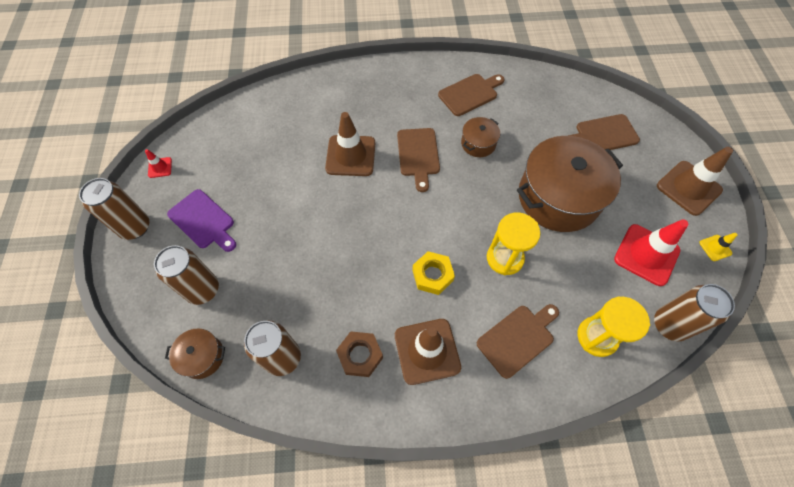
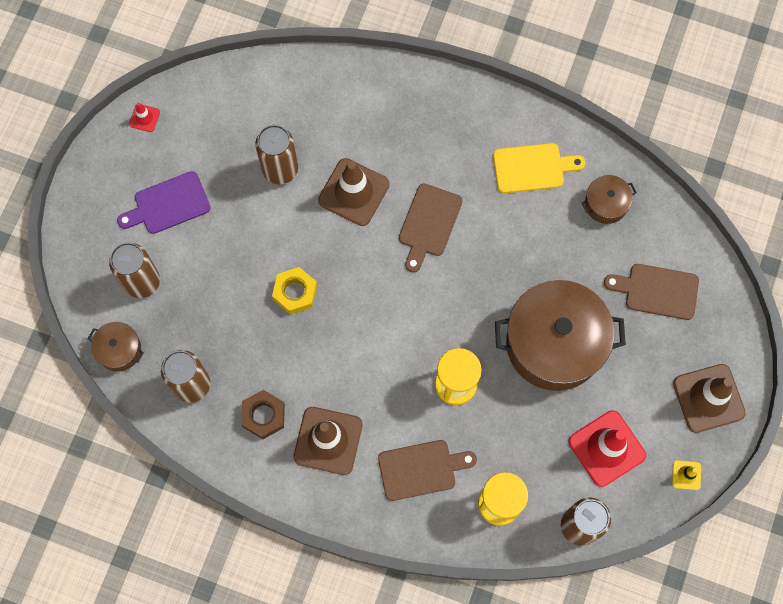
camera: 25 degrees right, 10 degrees up
brown can [79,178,149,240] -> brown can moved to [255,125,298,184]
purple cutting board [167,189,236,252] -> purple cutting board turned 90 degrees clockwise [117,171,211,234]
yellow nut [412,251,455,295] -> yellow nut moved to [272,267,317,315]
brown cutting board [438,74,505,116] -> yellow cutting board [493,143,585,193]
brown pot [461,117,500,157] -> brown pot moved to [582,175,637,224]

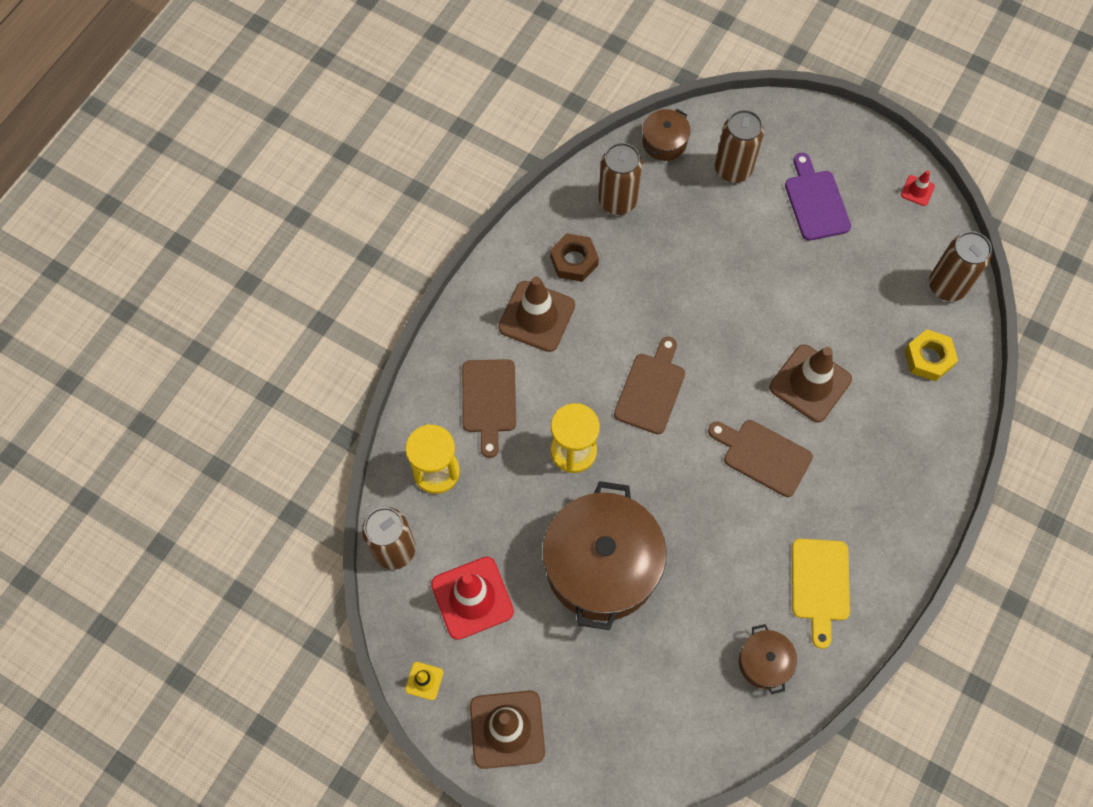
camera: 100 degrees right, 5 degrees down
brown can [255,125,298,184] -> brown can moved to [929,231,992,301]
yellow nut [272,267,317,315] -> yellow nut moved to [905,329,958,382]
brown cutting board [604,264,699,320] -> brown cutting board moved to [614,337,685,434]

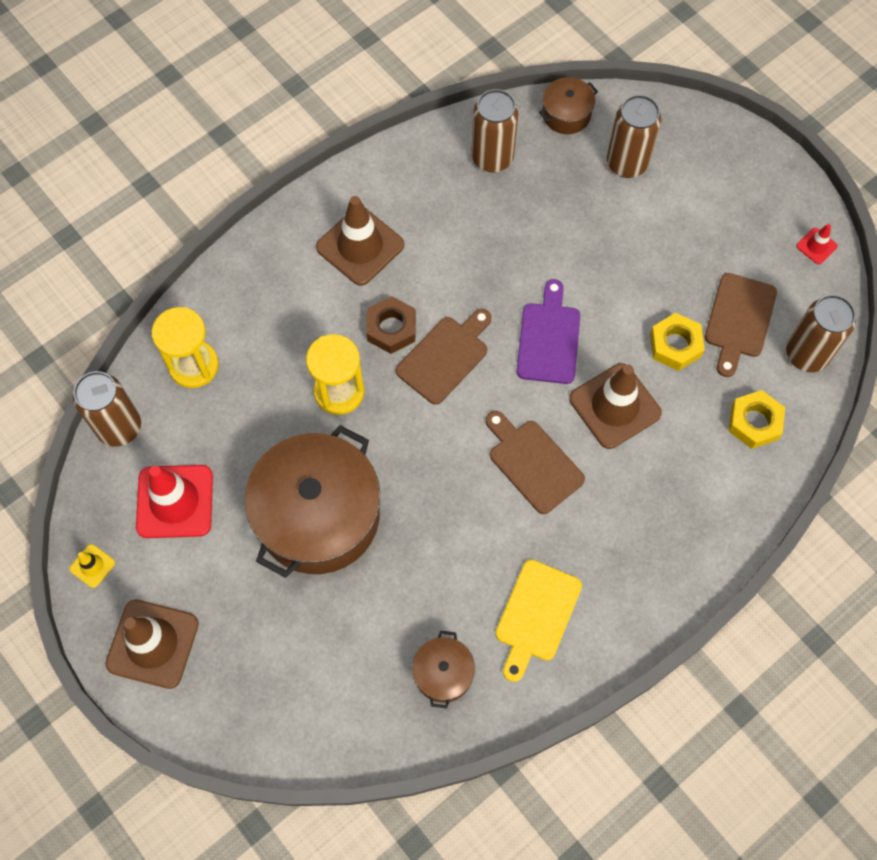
camera: 20 degrees right, 0 degrees up
brown cutting board [462,359,516,458] -> brown cutting board moved to [705,273,777,377]
brown nut [550,233,599,282] -> brown nut moved to [366,296,416,354]
purple cutting board [785,153,851,241] -> purple cutting board moved to [517,279,580,384]
none -> yellow nut [650,313,705,371]

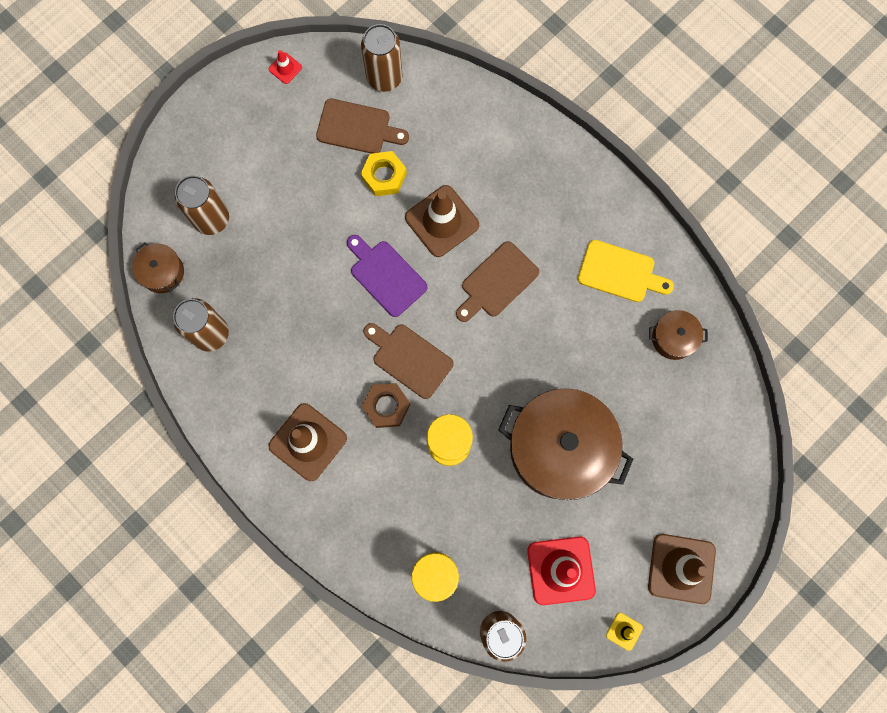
camera: 95 degrees left, 10 degrees up
purple cutting board [517,279,580,384] -> purple cutting board turned 45 degrees clockwise [347,235,428,317]
yellow nut [729,390,785,449] -> none

